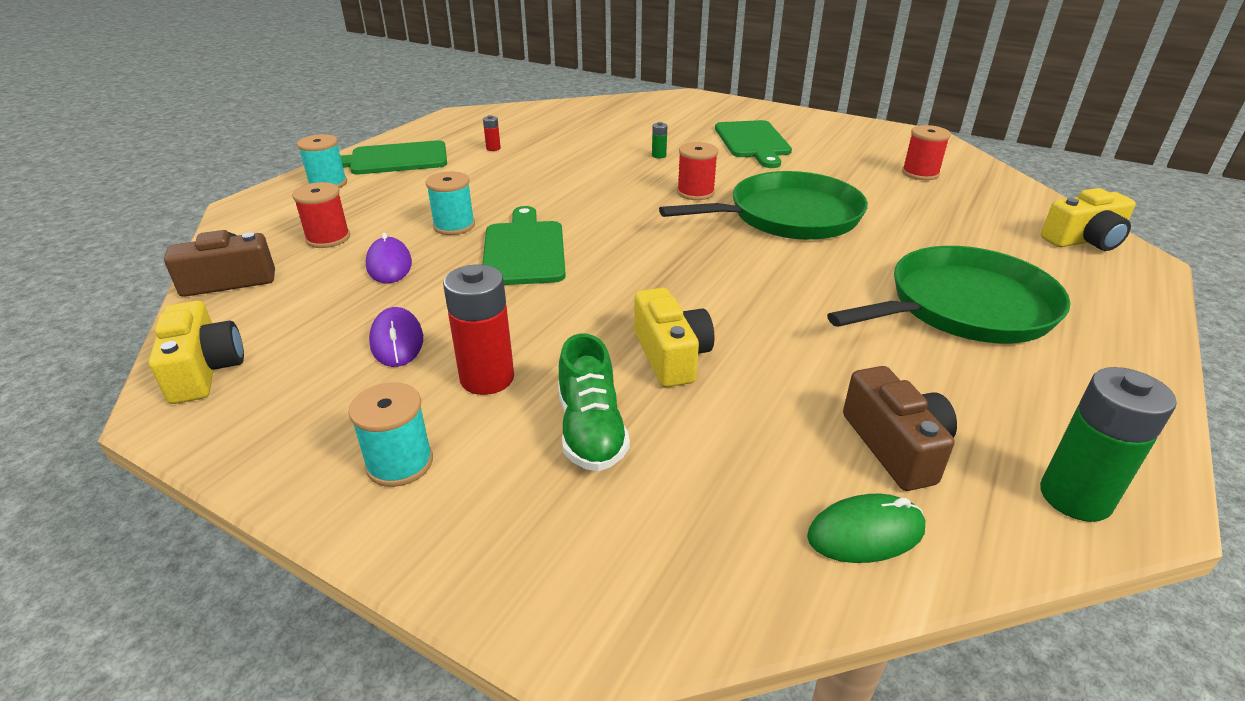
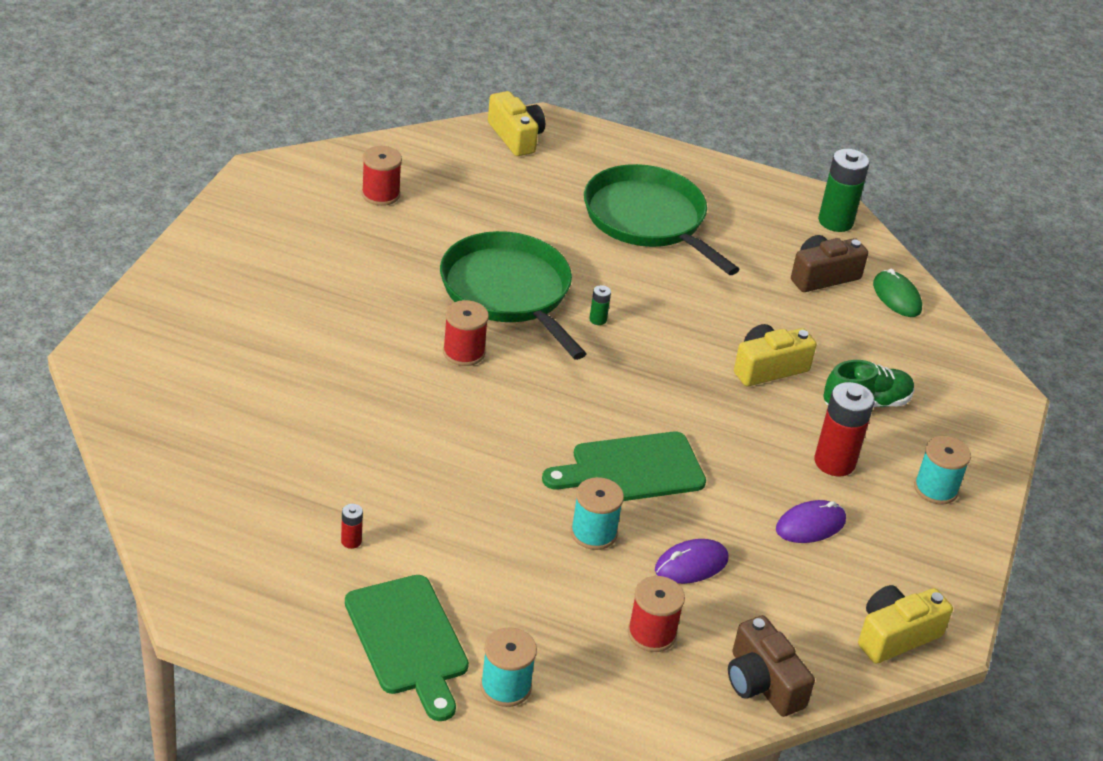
camera: 105 degrees left, 5 degrees up
green battery [652,122,668,158] -> green battery moved to [589,285,611,325]
green cutting board [715,120,792,168] -> none

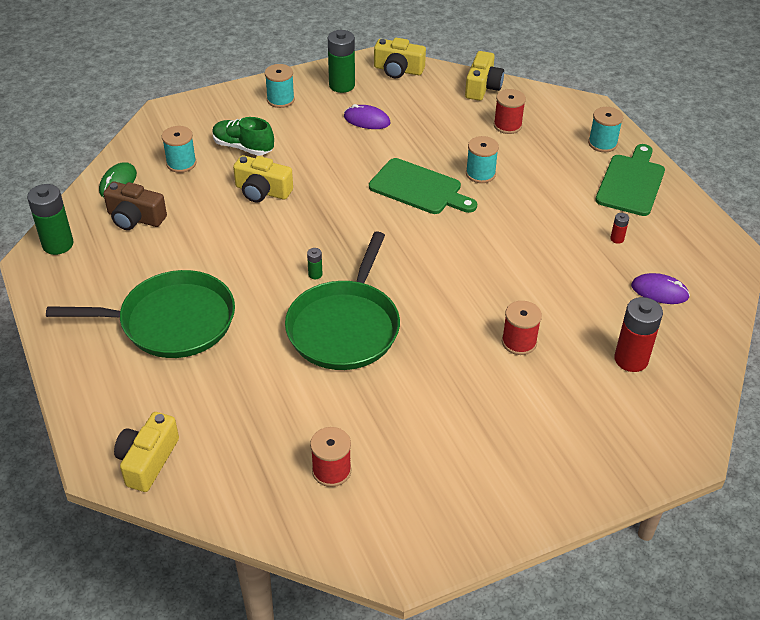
camera: 130 degrees left, 5 degrees up
red spool [443,300,489,366] -> red spool moved to [502,301,542,355]
green pan [584,164,740,275] -> green pan turned 105 degrees counterclockwise [46,270,235,358]
purple mouse [655,539,728,584] -> purple mouse moved to [631,273,690,304]
brown camera [728,615,815,717] -> yellow camera [465,51,504,101]
red battery [814,382,875,476] -> red battery moved to [614,297,663,372]
none -> turquoise spool [162,126,197,173]
none -> green battery [328,30,355,93]

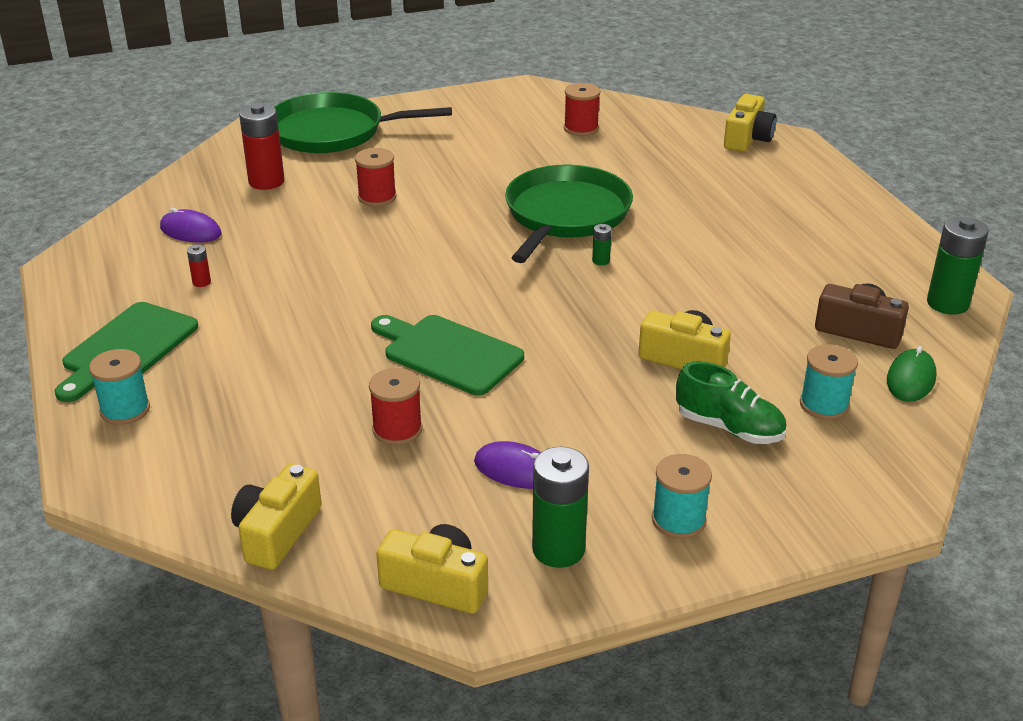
camera: 175 degrees left, 10 degrees down
green pan [46,270,235,358] -> green pan moved to [274,92,452,153]
turquoise spool [466,136,499,183] -> none
red spool [494,89,526,134] -> red spool moved to [369,368,422,445]

